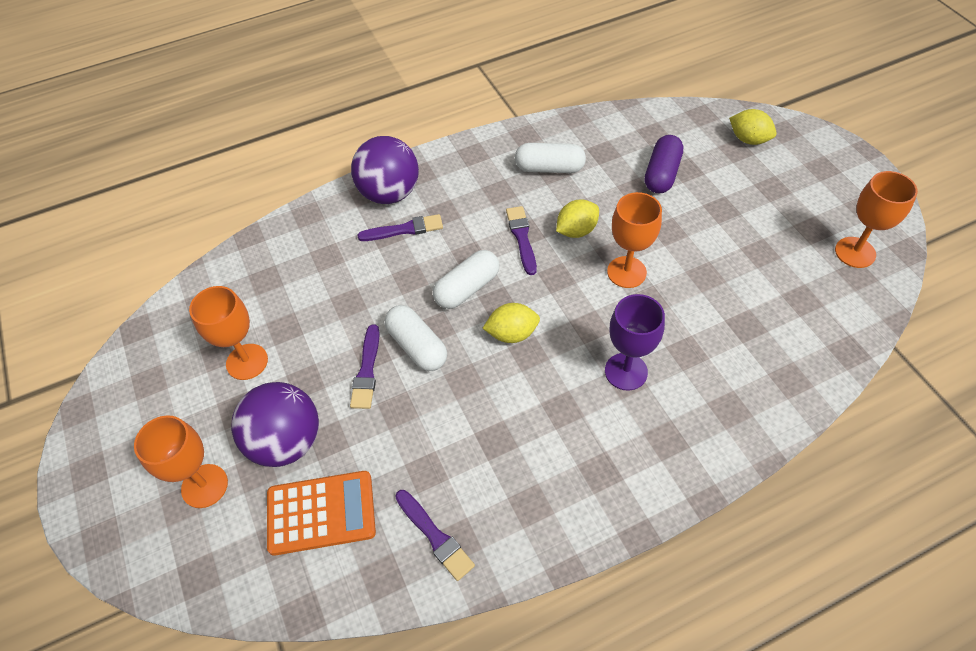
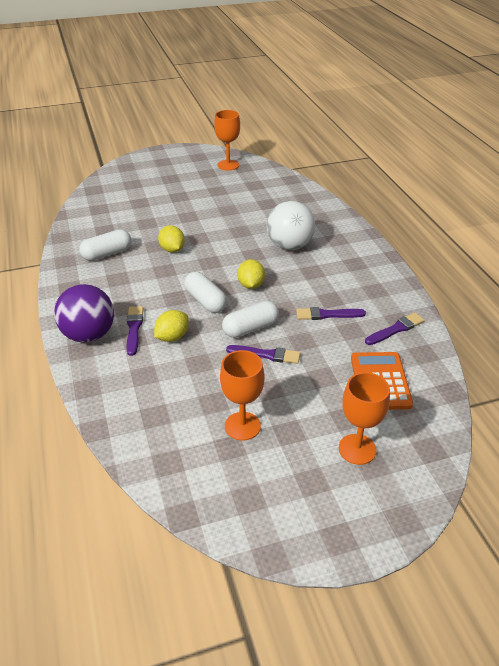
camera: 85 degrees left, 15 degrees down
purple ball [231,382,319,467] -> none
purple brush [506,206,537,275] -> purple brush moved to [296,307,366,320]
white capsule [515,143,586,173] -> white capsule turned 45 degrees clockwise [79,229,131,261]
purple goblet [605,294,665,391] -> white ball [266,201,315,250]
orange goblet [607,192,662,288] -> none
purple capsule [645,135,683,194] -> none
yellow lemon [729,109,777,145] -> yellow lemon moved to [154,310,189,342]

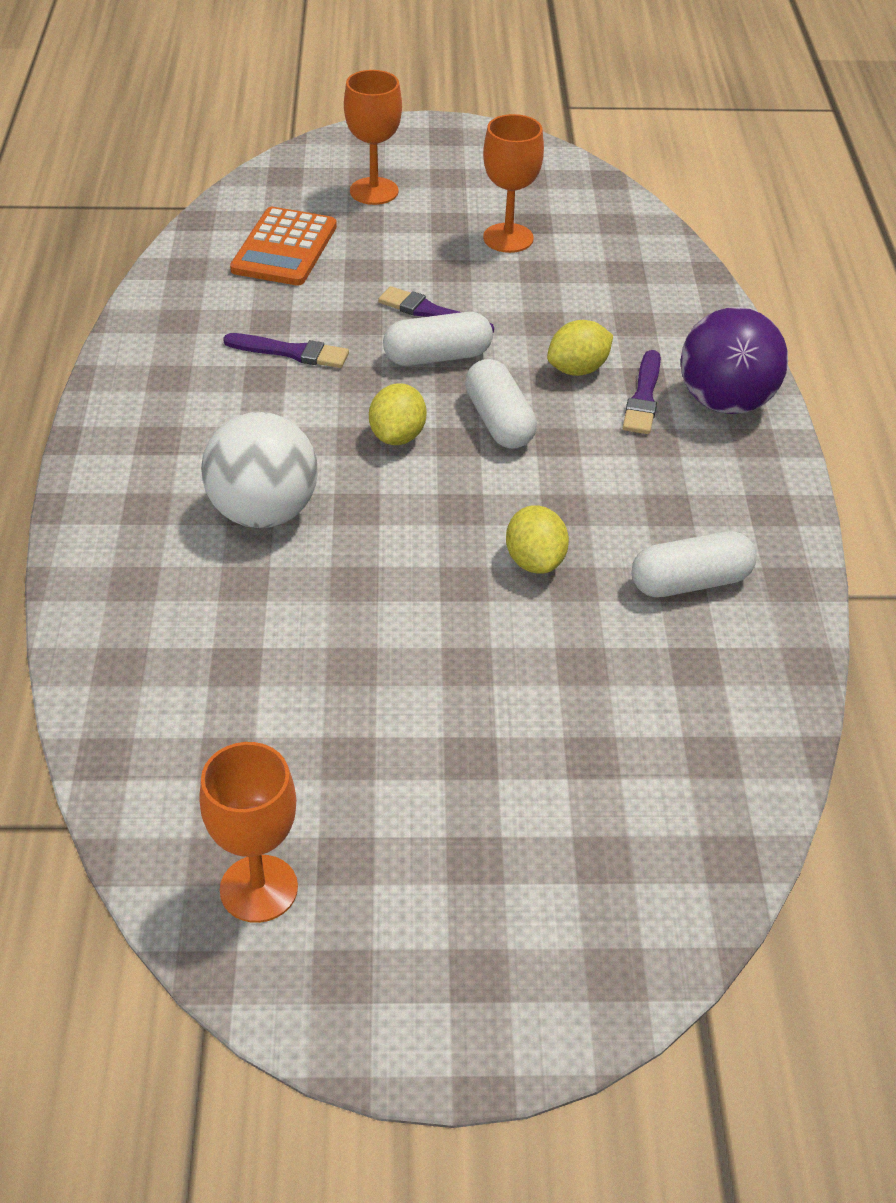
camera: 165 degrees left, 5 degrees up
purple brush [365,312,425,345] -> none

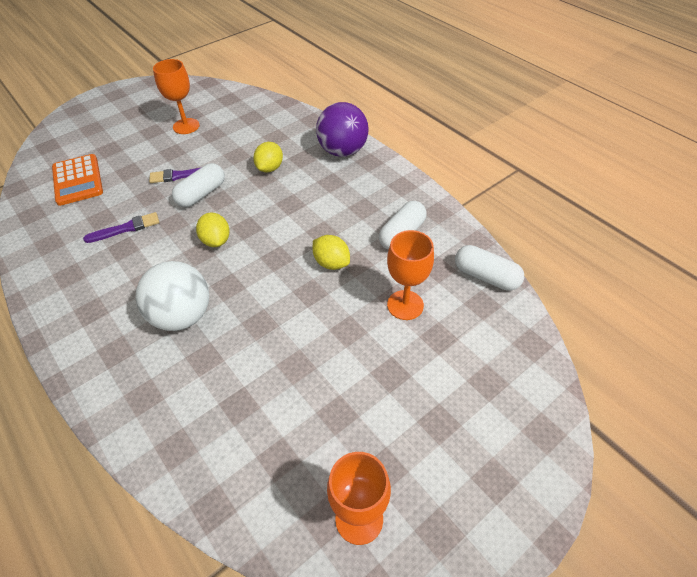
camera: 35 degrees left, 5 degrees up
orange goblet [344,70,402,205] -> orange goblet moved to [387,230,434,320]
white capsule [465,359,537,449] -> white capsule moved to [455,245,524,291]
purple brush [623,350,661,434] -> none

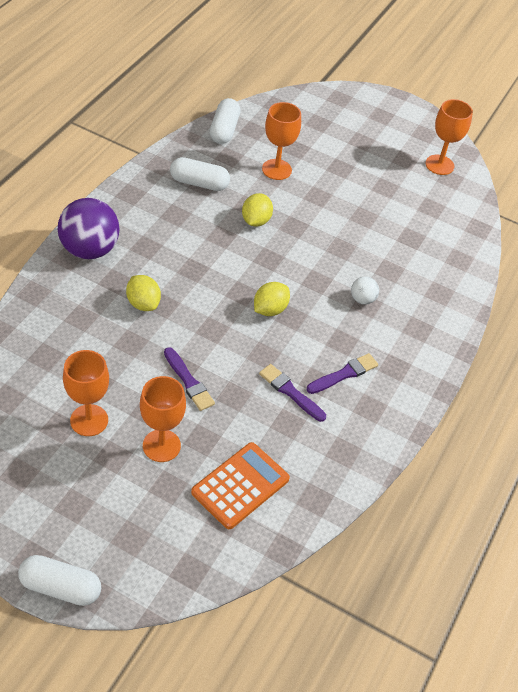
camera: 120 degrees left, 0 degrees up
white ball [136,261,209,331] -> white ball [351,276,379,305], size x0.46
white capsule [172,163,225,207] -> white capsule moved to [18,555,101,606]
yellow lemon [253,142,283,172] -> yellow lemon turned 60 degrees clockwise [126,275,161,311]
none -> orange goblet [140,376,186,462]
none -> purple brush [307,353,378,394]

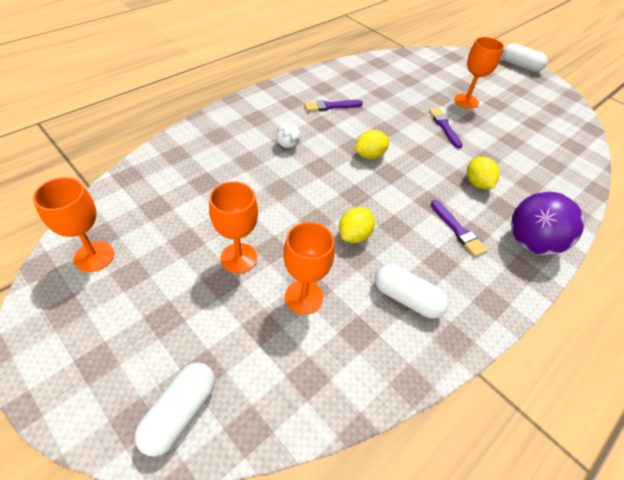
camera: 160 degrees left, 0 degrees up
orange goblet [63,350,109,436] -> orange goblet moved to [209,181,258,273]
orange calculator [191,442,290,529] -> none
white capsule [210,98,240,144] -> white capsule moved to [135,362,215,456]
purple brush [259,364,326,422] -> purple brush moved to [431,200,487,257]

